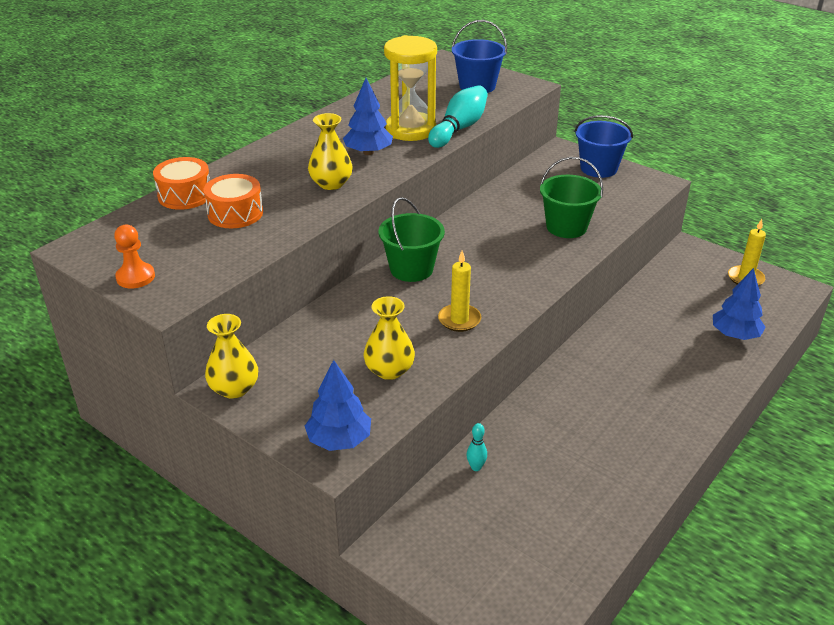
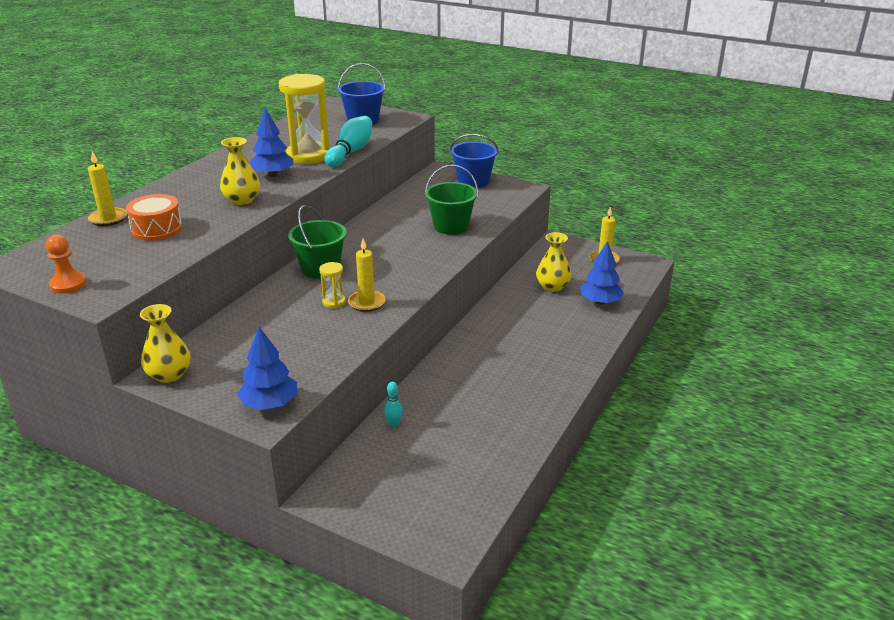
camera: 10 degrees left, 5 degrees down
orange drum [153,157,210,210] -> yellow candle [88,151,127,226]
yellow vase [364,296,415,380] -> yellow vase moved to [536,232,572,292]
none -> yellow hourglass [319,262,346,308]

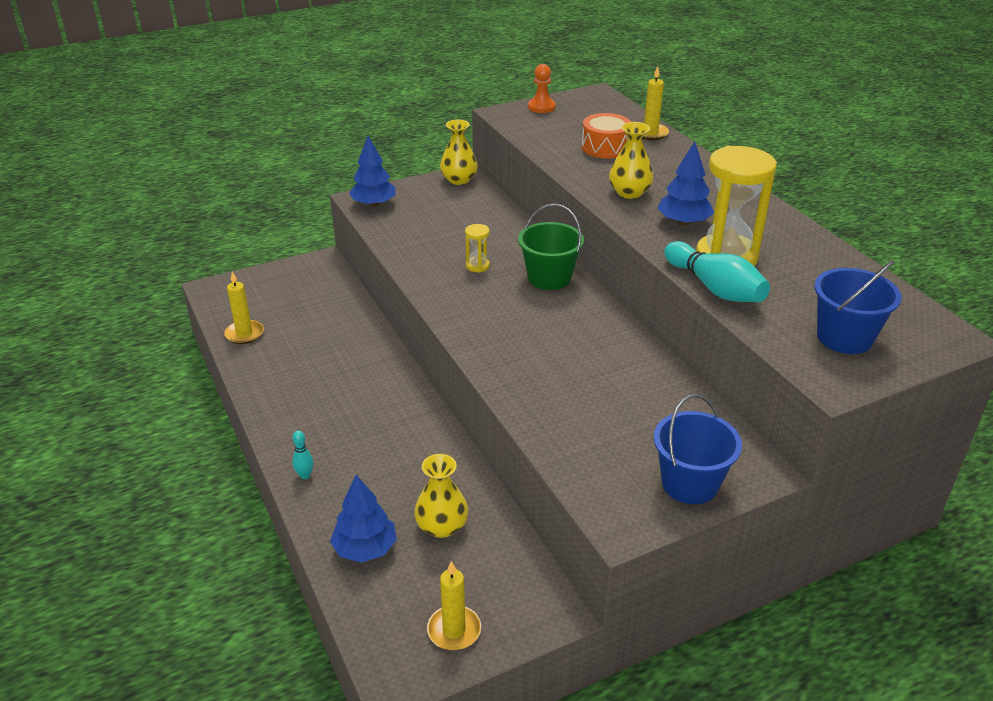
camera: 125 degrees right, 5 degrees up
yellow candle [348,239,386,312] -> yellow candle moved to [224,271,264,344]
turquoise bowling pin [384,382,403,427] -> turquoise bowling pin moved to [292,431,314,479]
green bucket [425,165,478,235] -> none

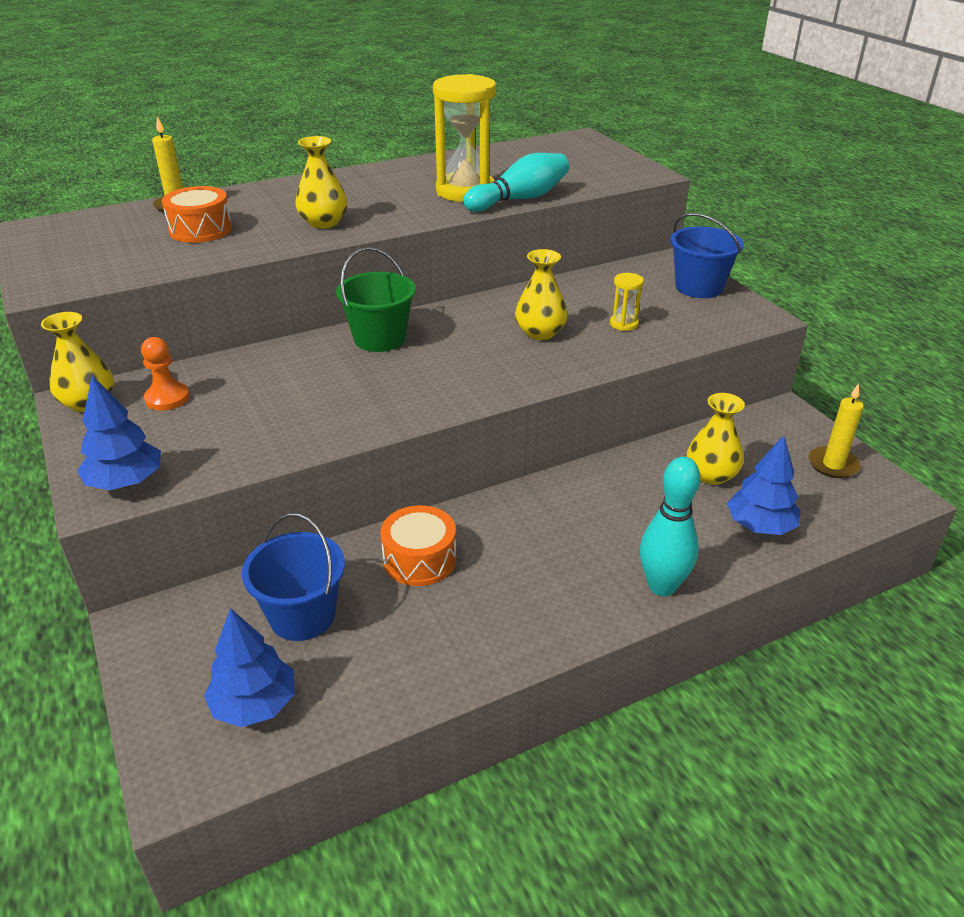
camera: 90 degrees left, 0 degrees up
yellow candle [224,271,264,344] -> none
turquoise bowling pin [292,431,314,479] -> turquoise bowling pin [640,456,700,596], size x2.13
yellow hourglass [465,224,490,272] -> yellow hourglass moved to [610,273,644,331]
orange pawn [528,64,556,113] -> orange pawn moved to [141,337,190,411]
blue tree [657,141,714,226] -> blue tree moved to [204,608,294,727]
blue bucket [815,260,902,354] -> blue bucket moved to [242,513,345,641]
none -> orange drum [380,505,457,586]
none -> yellow vase [515,249,568,340]

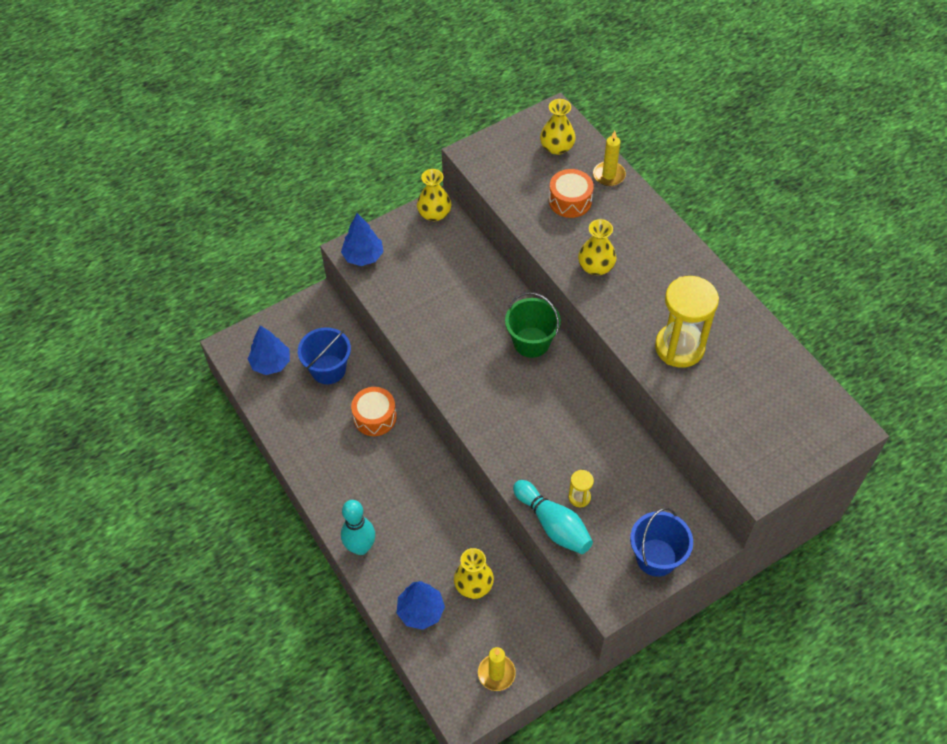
camera: 85 degrees right, 20 degrees up
orange pawn [141,337,190,411] -> none
turquoise bowling pin [463,153,569,212] -> turquoise bowling pin moved to [513,480,593,554]
yellow vase [515,249,568,340] -> yellow vase moved to [540,99,576,155]

